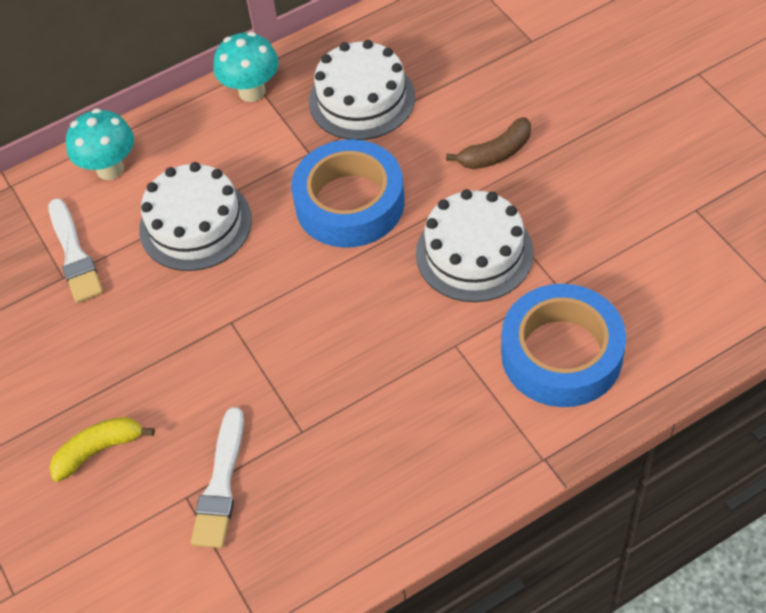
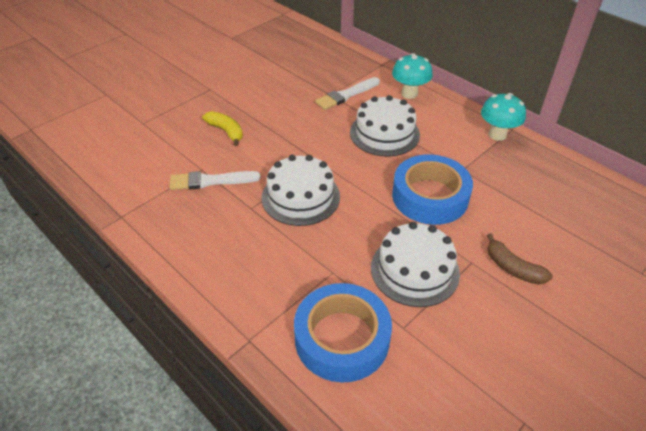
camera: 70 degrees right, 10 degrees down
white cake [309,40,415,140] -> white cake moved to [262,155,340,226]

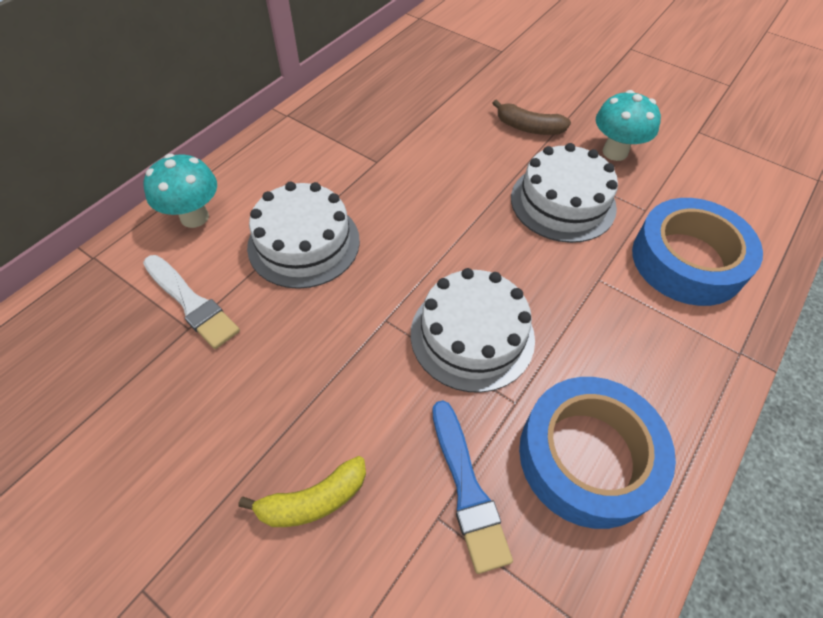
camera: 100 degrees left, 10 degrees up
white brush [169,171,261,190] -> blue brush [432,400,513,574]
yellow banana [202,111,243,146] -> yellow banana turned 150 degrees counterclockwise [239,456,366,527]
blue tape [392,154,473,225] -> blue tape moved to [519,377,676,529]
turquoise mushroom [481,93,526,141] -> turquoise mushroom moved to [596,90,661,161]
brown banana [487,233,553,284] -> brown banana turned 75 degrees clockwise [493,99,571,135]

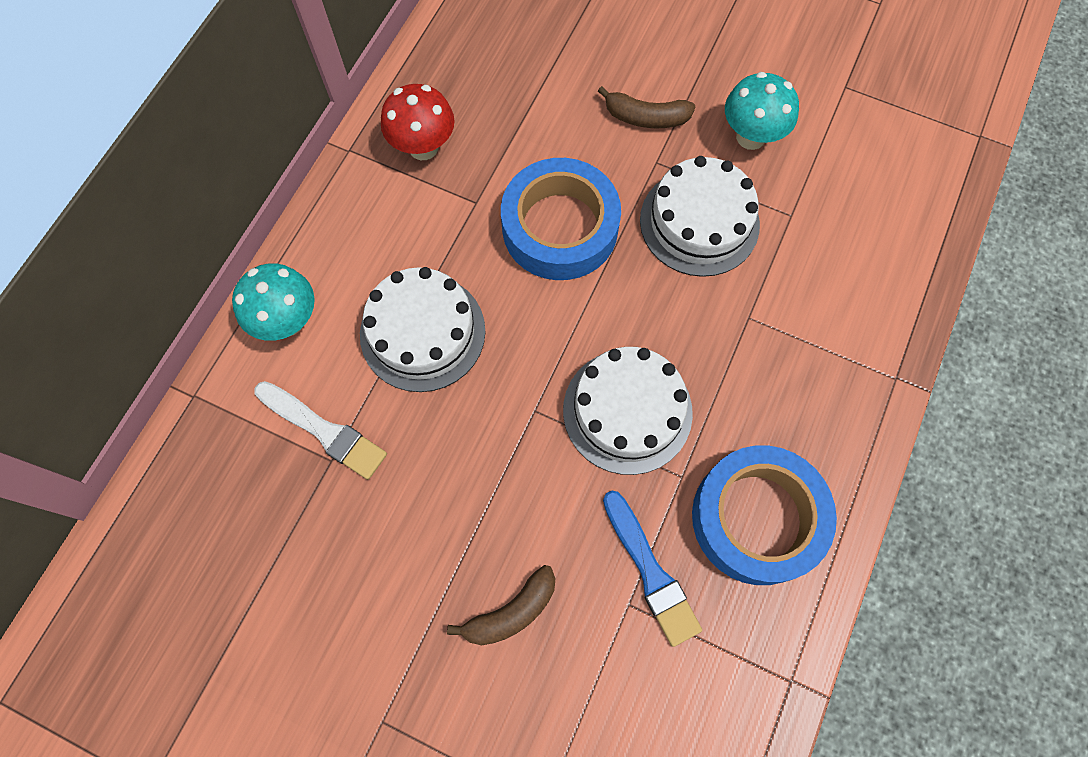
camera: 10 degrees left, 15 degrees up
yellow banana [239,456,366,527] -> brown banana [447,565,556,645]
blue tape [632,198,763,306] -> blue tape moved to [501,158,621,280]
none -> red mushroom [381,84,455,160]

